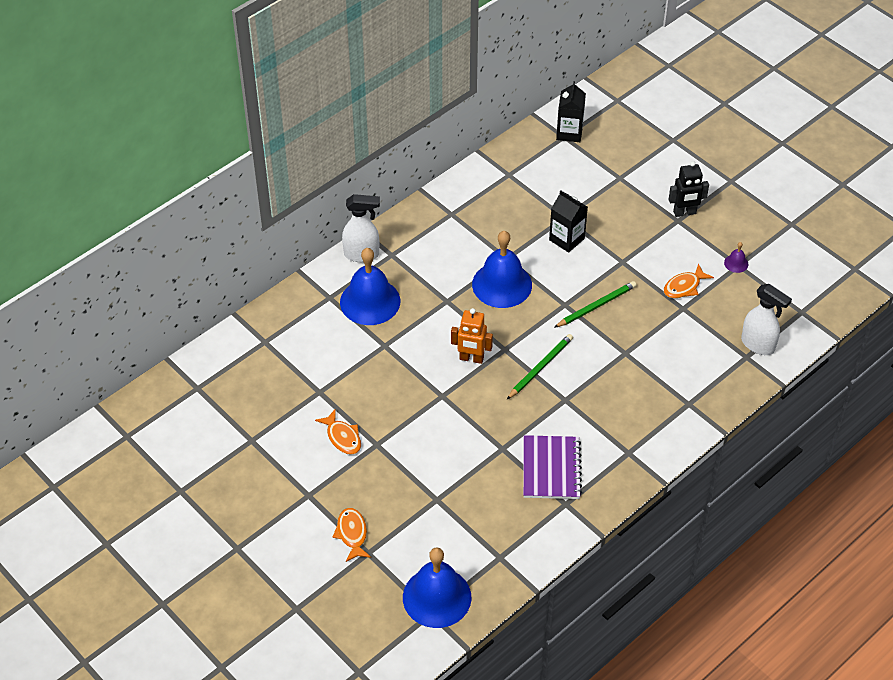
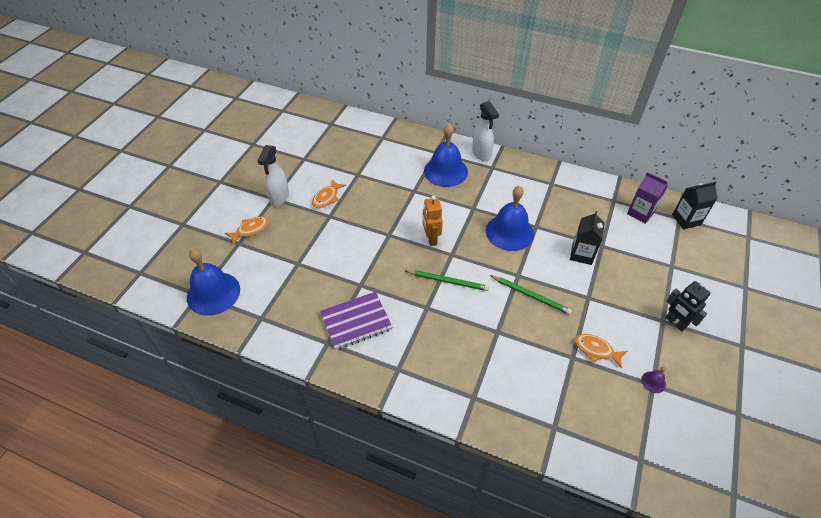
camera: 65 degrees right, 0 degrees up
white spray bottle [741,284,792,355] -> white spray bottle moved to [257,145,289,206]
none -> purple carton [627,172,668,224]

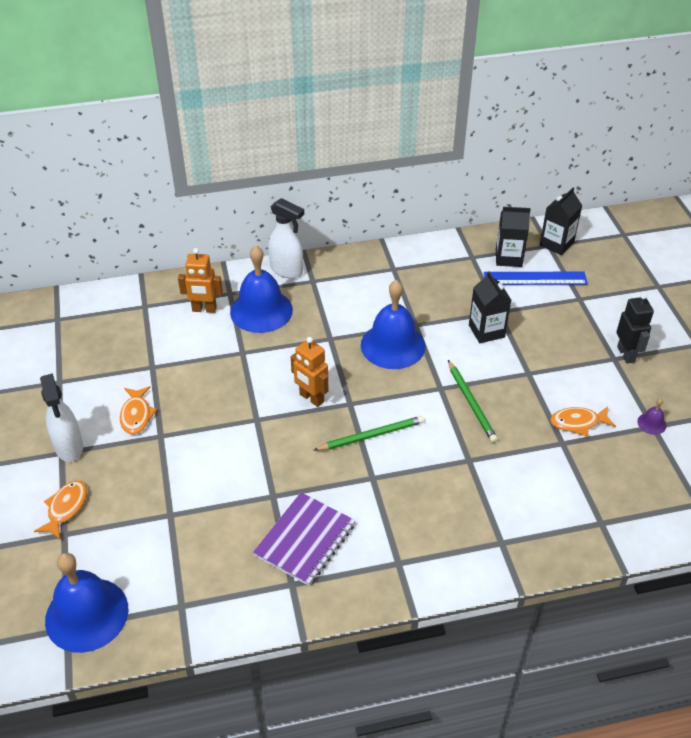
camera: 35 degrees left, 5 degrees down
green pencil [490,275,572,315] -> green pencil turned 75 degrees clockwise [448,360,498,443]
purple carton [627,172,668,224] -> black carton [496,207,531,267]
black robot [666,281,710,332] -> black robot turned 120 degrees counterclockwise [616,293,654,364]
none -> orange robot [178,248,223,313]
none -> blue ruler [484,272,588,285]

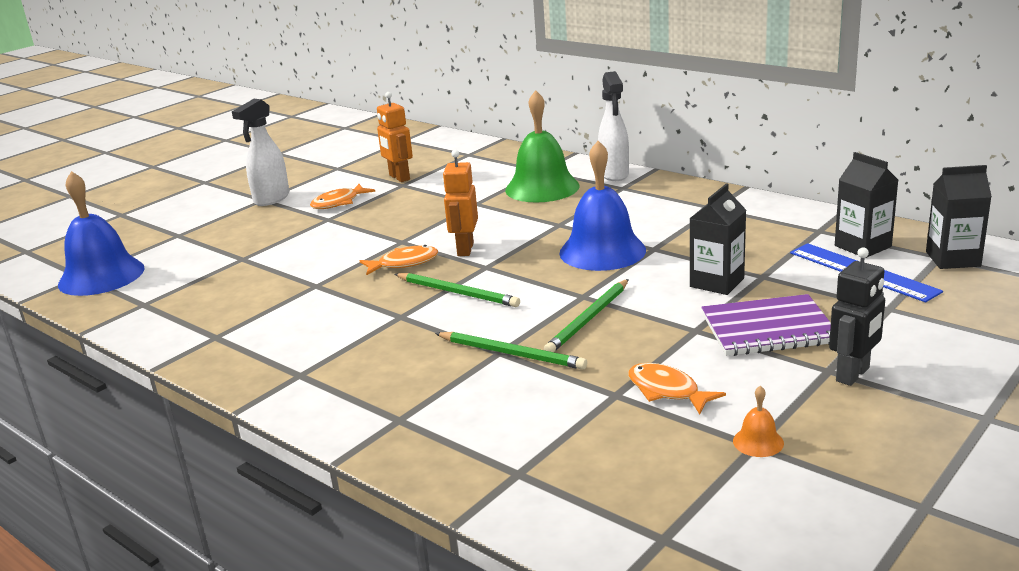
camera: 55 degrees right, 20 degrees down
orange fish [34,480,87,539] -> orange fish moved to [360,245,438,275]
orange robot [178,248,223,313] -> orange robot moved to [377,92,413,182]
blue bell [230,245,293,333] -> green bell [505,90,580,202]
purple notebook [253,492,355,586] -> purple notebook moved to [701,294,831,356]
purple bell [637,398,667,435] -> orange bell [733,386,784,457]
none -> green pencil [435,332,587,370]

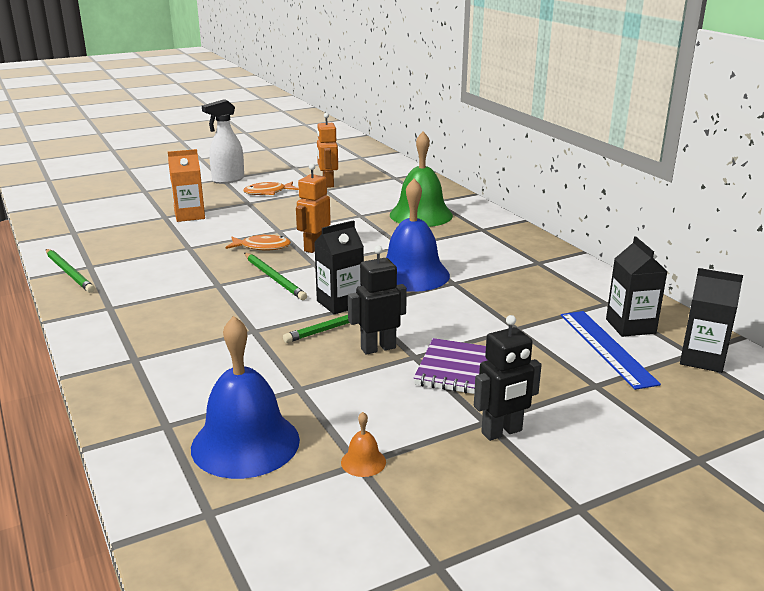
camera: 20 degrees right, 0 degrees up
blue bell [58,171,145,296] -> blue bell moved to [191,316,300,479]
green pencil [435,332,587,370] -> green pencil moved to [46,249,95,293]
white spray bottle [598,71,629,181] -> none
orange fish [628,363,726,414] -> none
black carton [689,183,746,295] -> black carton moved to [314,220,364,314]
none -> orange carton [168,149,205,222]
none -> black robot [348,246,407,355]

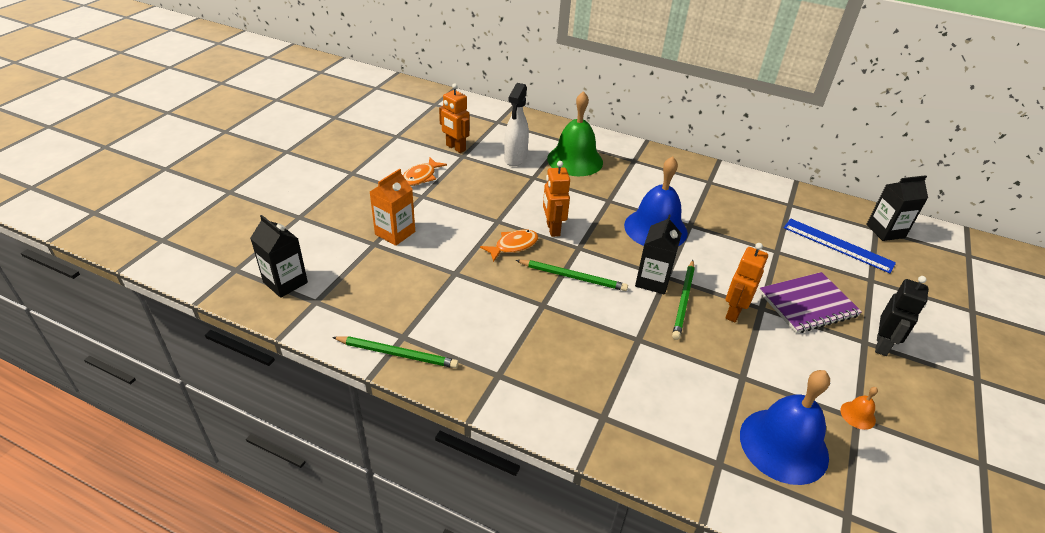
camera: 40 degrees left, 15 degrees up
white spray bottle [202,99,244,184] -> white spray bottle moved to [504,83,529,166]
black robot [348,246,407,355] -> orange robot [725,243,768,322]
black carton [606,236,668,337] -> black carton moved to [250,215,308,298]

